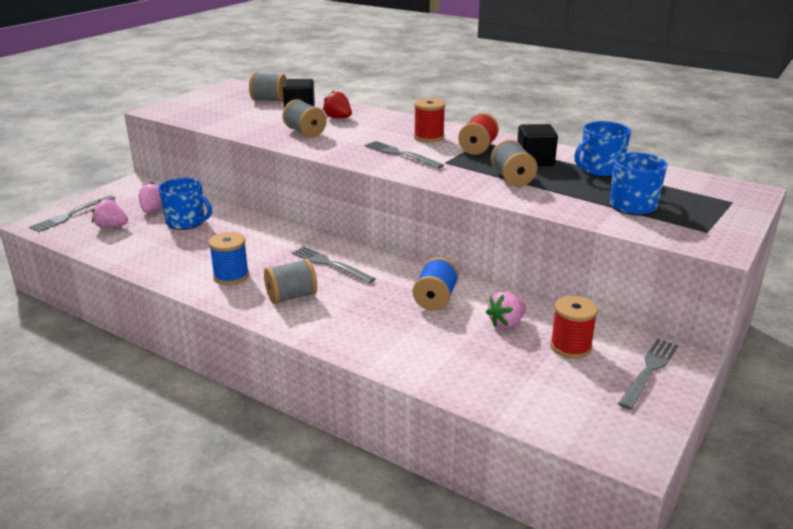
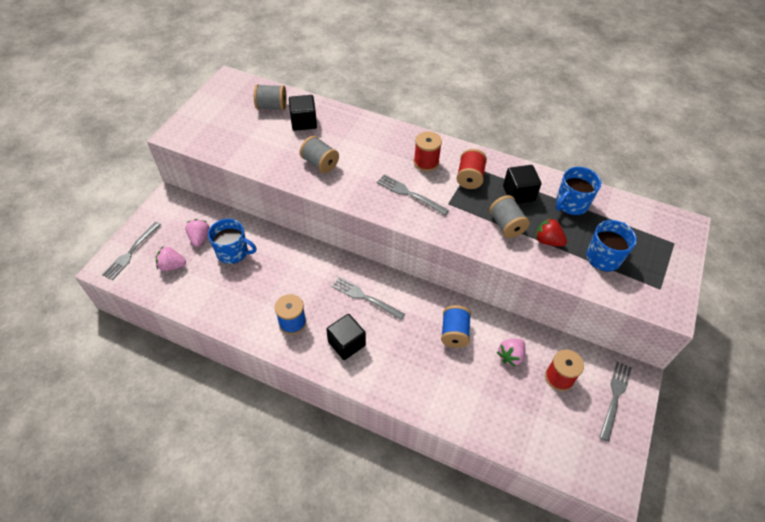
camera: 10 degrees left, 25 degrees up
grey spool [264,259,317,304] -> black cube [326,314,366,360]
red strawberry [323,90,352,118] -> red strawberry moved to [535,218,567,246]

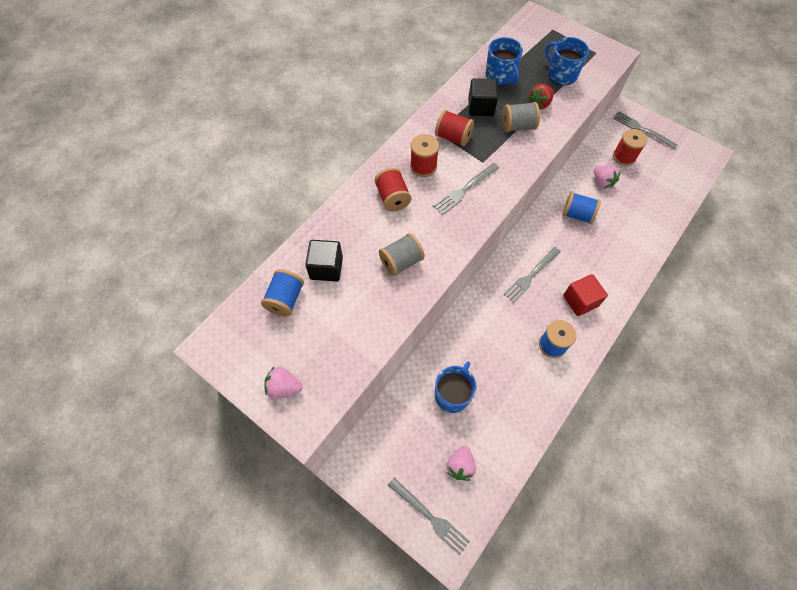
camera: 75 degrees left, 10 degrees up
pink strawberry [185,219,210,247] -> pink strawberry moved to [264,366,302,399]
grey spool [254,84,287,110] -> blue spool [261,269,304,316]
black cube [326,314,366,360] -> red cube [563,274,608,316]
none -> red spool [374,167,411,212]

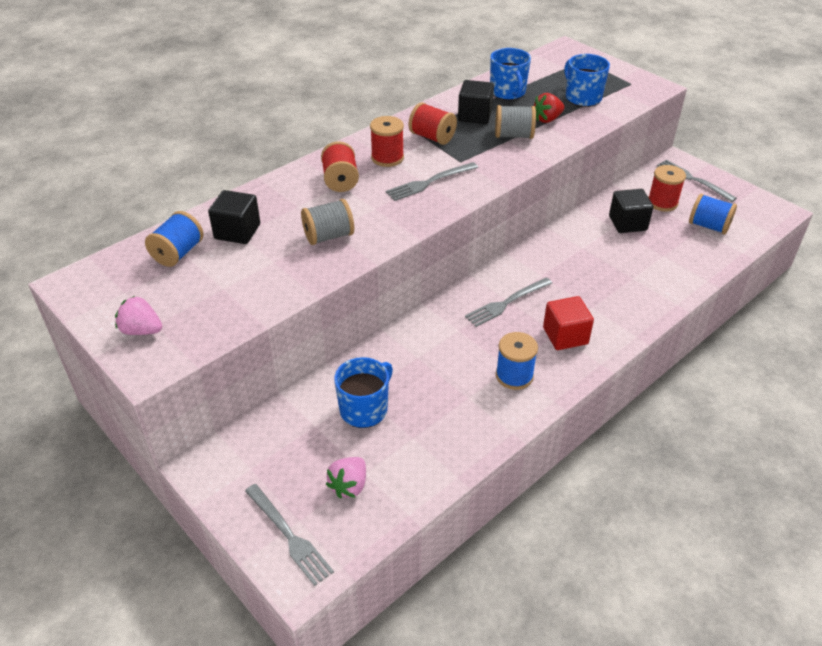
camera: 10 degrees right, 20 degrees down
blue spool [562,192,601,224] -> blue spool moved to [689,194,737,234]
pink strawberry [594,166,621,188] -> black cube [609,189,653,233]

